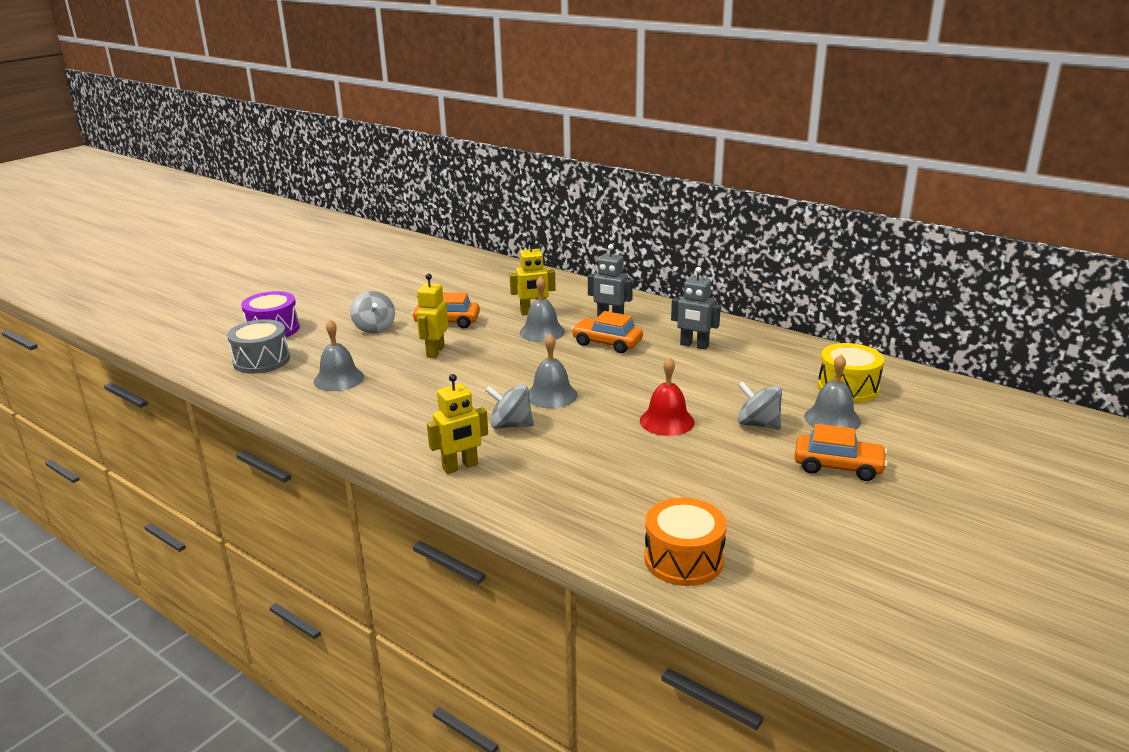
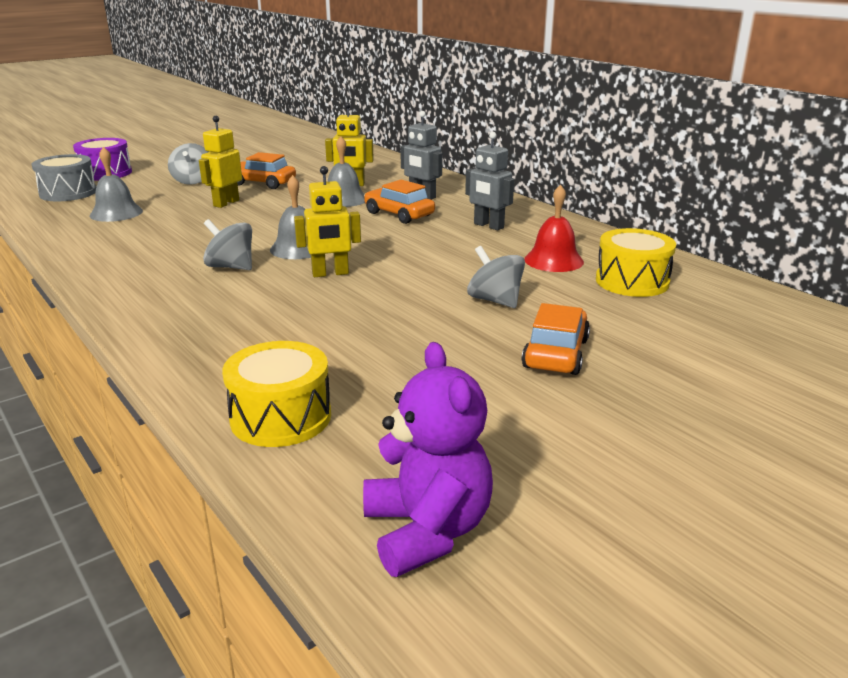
camera: 15 degrees right, 0 degrees up
yellow robot [427,374,488,474] -> yellow robot moved to [294,166,361,277]
red bell [640,357,695,436] -> red bell moved to [524,184,584,272]
orange drum [645,498,727,586] -> yellow drum [222,341,331,447]
orange car [794,424,888,481] -> orange car turned 105 degrees counterclockwise [522,303,590,375]
grey bell [804,355,861,430] -> none
none -> purple teddy bear [363,342,493,577]

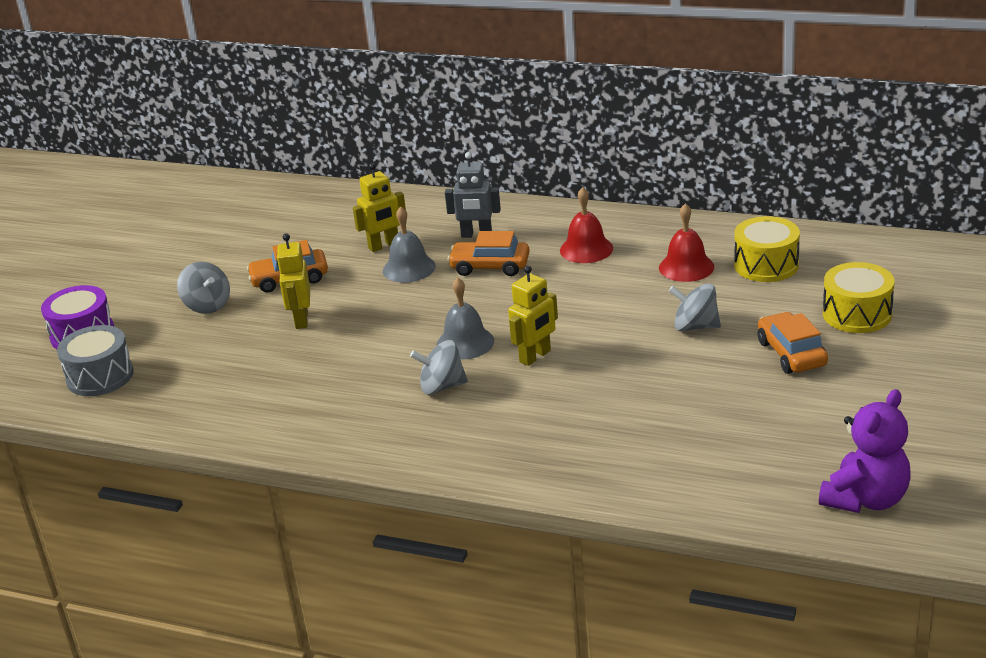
camera: 30 degrees left, 5 degrees up
grey bell [90,147,143,222] -> none
yellow drum [222,341,331,447] -> yellow drum moved to [823,262,894,333]
purple teddy bear [363,342,493,577] -> purple teddy bear turned 90 degrees clockwise [819,389,911,513]
grey robot [465,132,514,230] -> red bell [560,187,613,263]

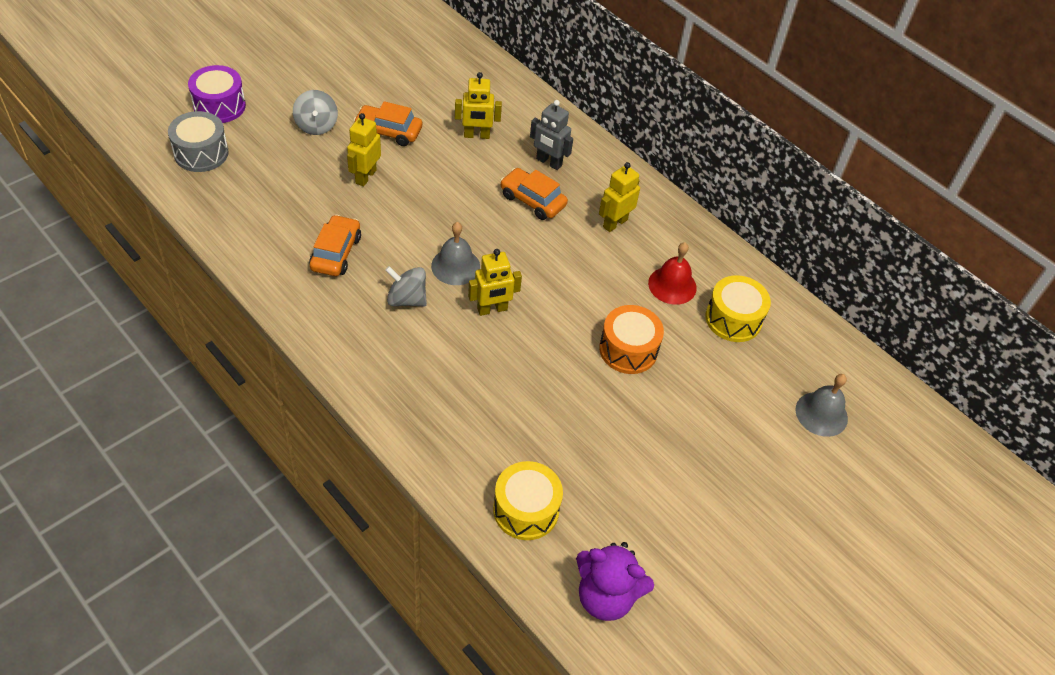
camera: 20 degrees right, 20 degrees up
grey bell [383,206,436,283] -> grey bell moved to [795,374,848,437]
red bell [560,187,613,263] -> yellow robot [599,162,640,232]
grey spinning top [669,283,721,331] -> orange drum [599,305,664,374]
orange car [758,312,828,374] -> orange car moved to [309,215,361,276]
purple teddy bear [819,389,911,513] -> purple teddy bear turned 45 degrees clockwise [576,542,654,621]
yellow drum [823,262,894,333] -> yellow drum moved to [493,461,563,540]

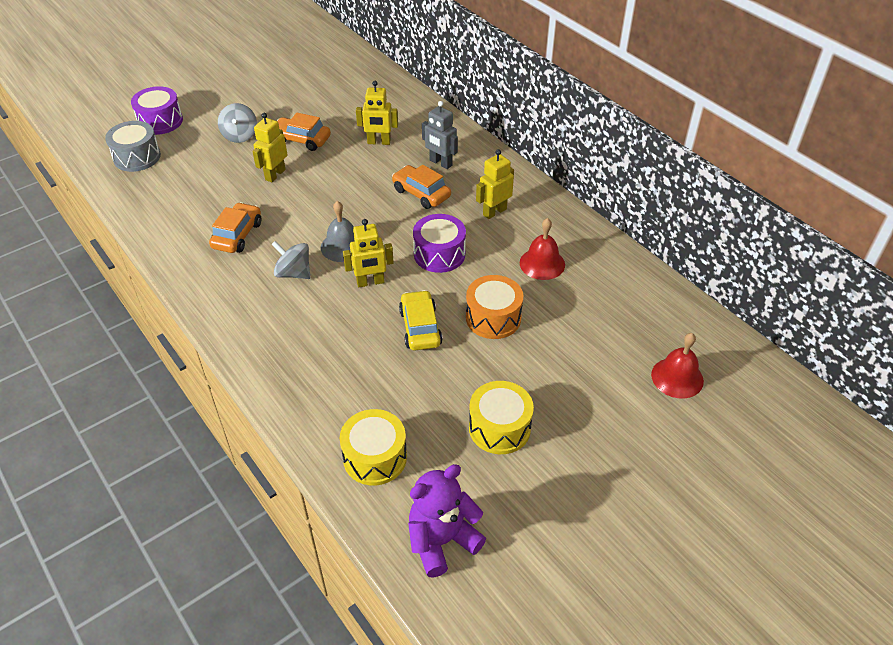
camera: 10 degrees right, 5 degrees down
purple teddy bear [576,542,654,621] -> purple teddy bear turned 120 degrees clockwise [408,464,486,577]
yellow drum [706,275,771,342] -> yellow drum moved to [469,381,534,454]
grey bell [795,374,848,437] -> red bell [651,333,704,399]
none -> yellow car [399,290,443,350]
none -> purple drum [413,214,466,273]

